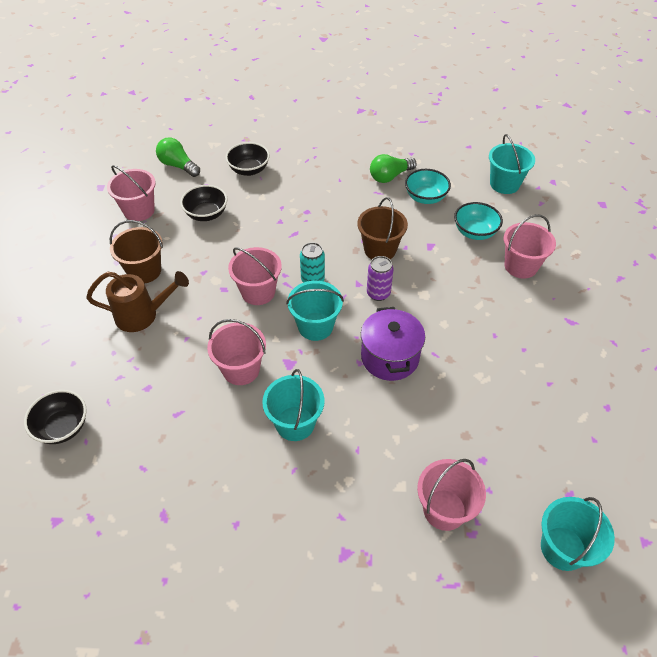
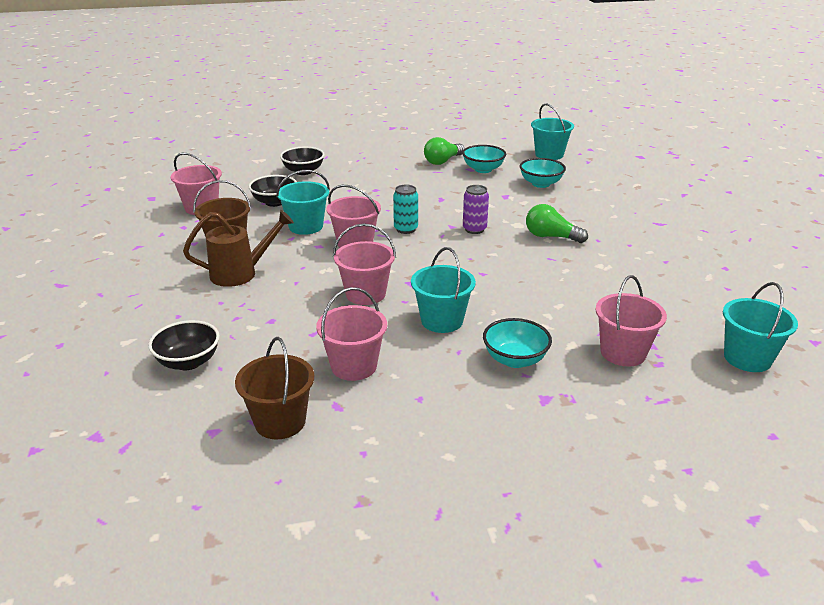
camera: 15 degrees left, 20 degrees down
green light bulb [156,138,200,177] -> green light bulb moved to [526,204,588,243]
turquoise bucket [286,281,344,341] -> turquoise bucket moved to [276,170,330,235]
brown bucket [357,197,408,259] -> brown bucket moved to [235,337,314,439]
purple pot [361,307,425,381] -> none
pink bucket [504,214,556,279] -> pink bucket moved to [316,287,387,381]
none -> turquoise bowl [483,318,552,368]

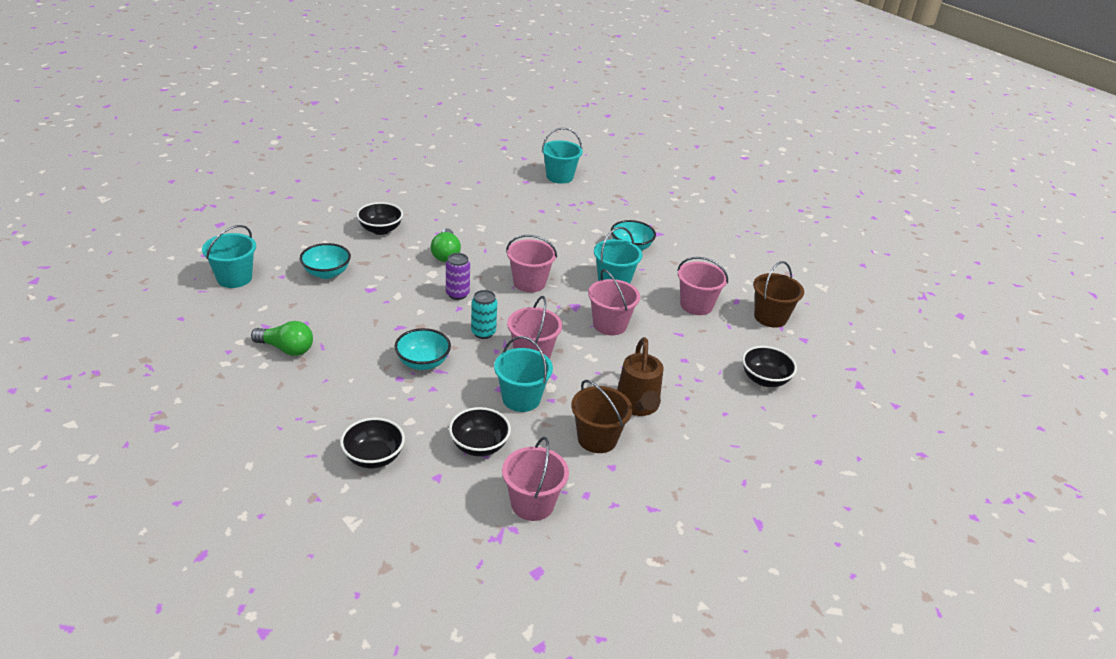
camera: 120 degrees left, 5 degrees up
brown watering can [183,210,294,287] -> brown watering can turned 135 degrees counterclockwise [617,337,663,416]
turquoise bowl [462,145,506,173] -> turquoise bowl moved to [394,328,451,370]
pink bucket [595,275,667,366] -> pink bucket moved to [506,235,557,292]
none -> black bowl [356,202,403,235]

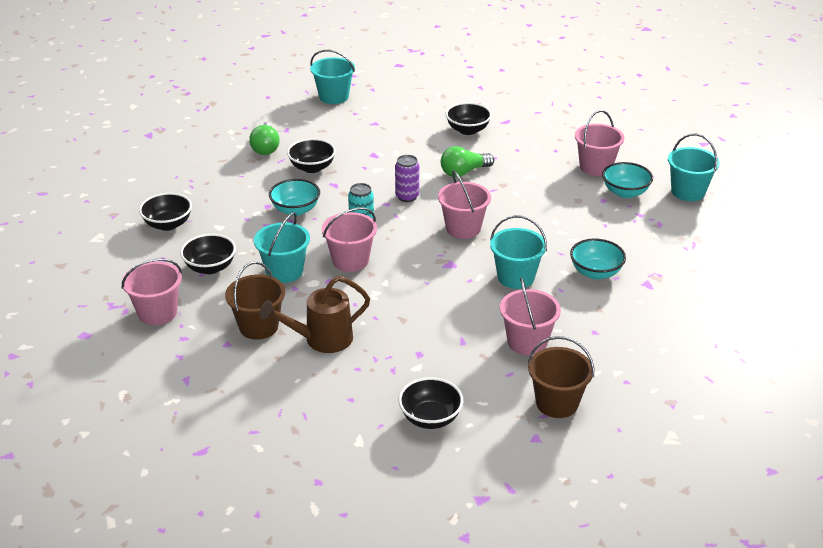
camera: 70 degrees right, 0 degrees up
turquoise bowl [300,243,351,279] -> turquoise bowl moved to [602,162,653,198]
pink bucket [588,269,640,335] -> pink bucket moved to [575,110,624,176]
none -> black bowl [287,138,336,173]

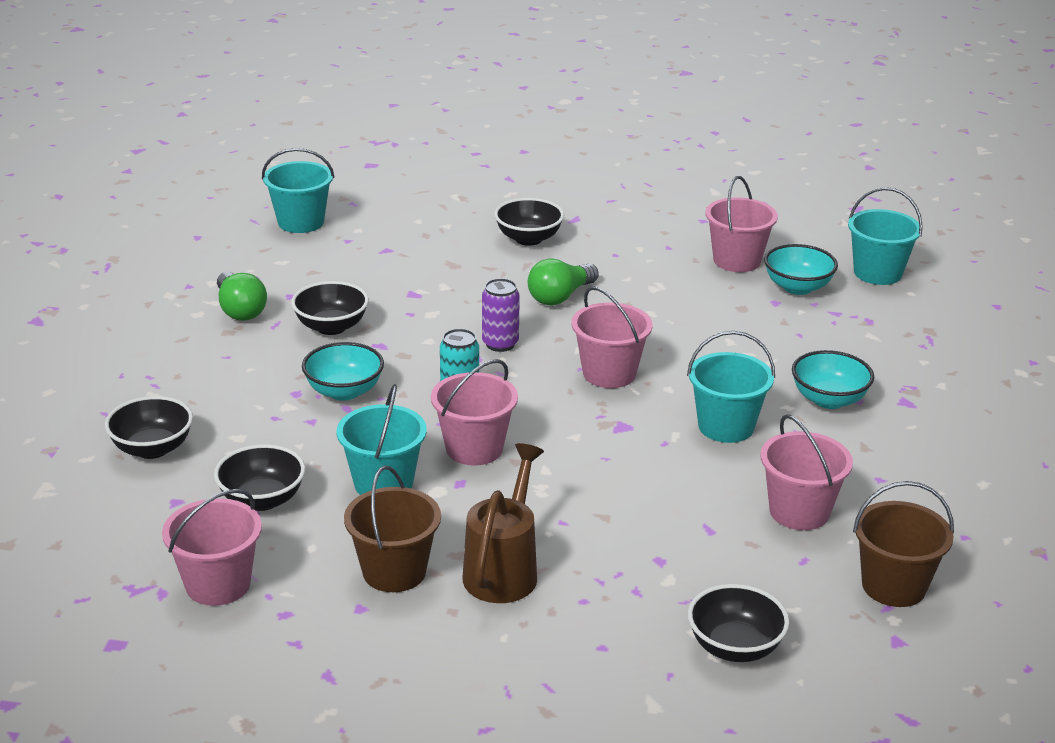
camera: 20 degrees left, 5 degrees down
brown watering can [260,276,370,353] -> brown watering can turned 150 degrees clockwise [463,443,544,603]

